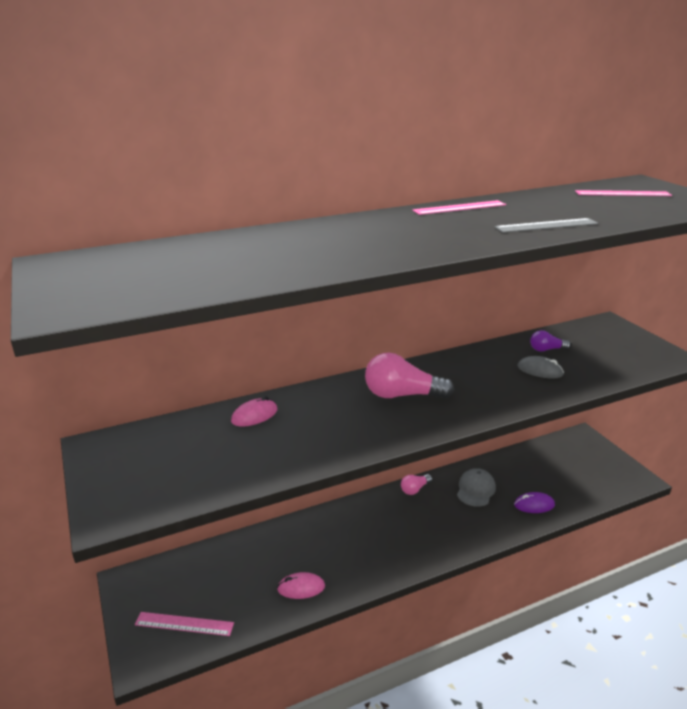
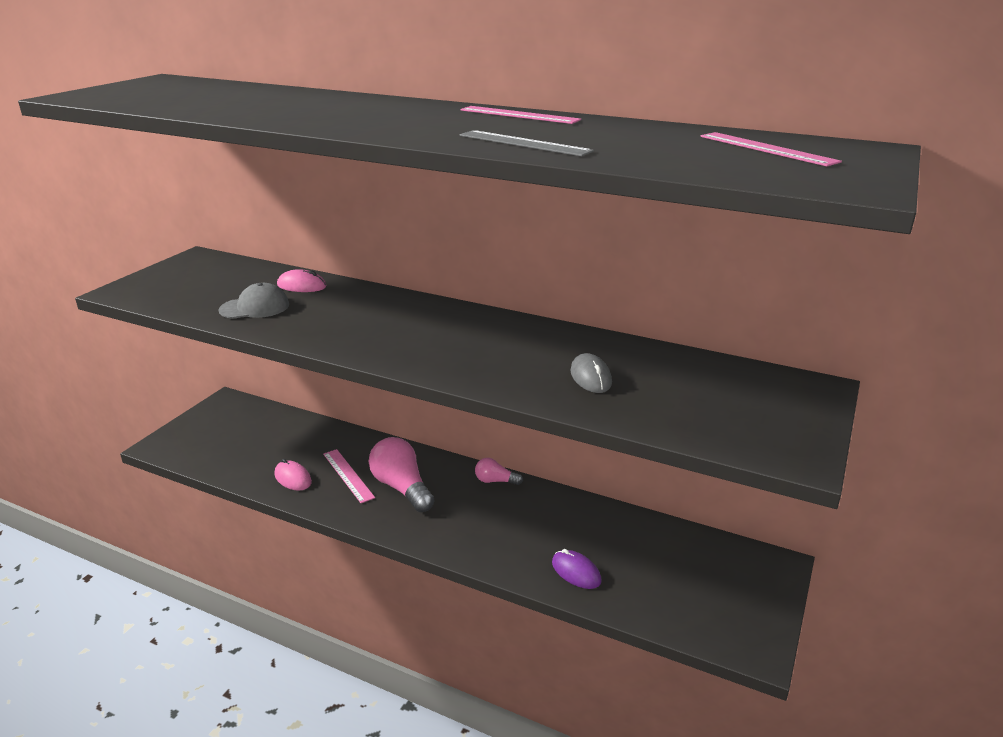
camera: 50 degrees right, 0 degrees up
pink ruler [135,612,234,636] -> pink ruler moved to [323,449,375,503]
pink light bulb [365,353,454,399] -> pink light bulb moved to [369,437,434,512]
grey cap [457,468,496,507] -> grey cap moved to [218,283,289,319]
purple light bulb [530,330,571,352] -> none

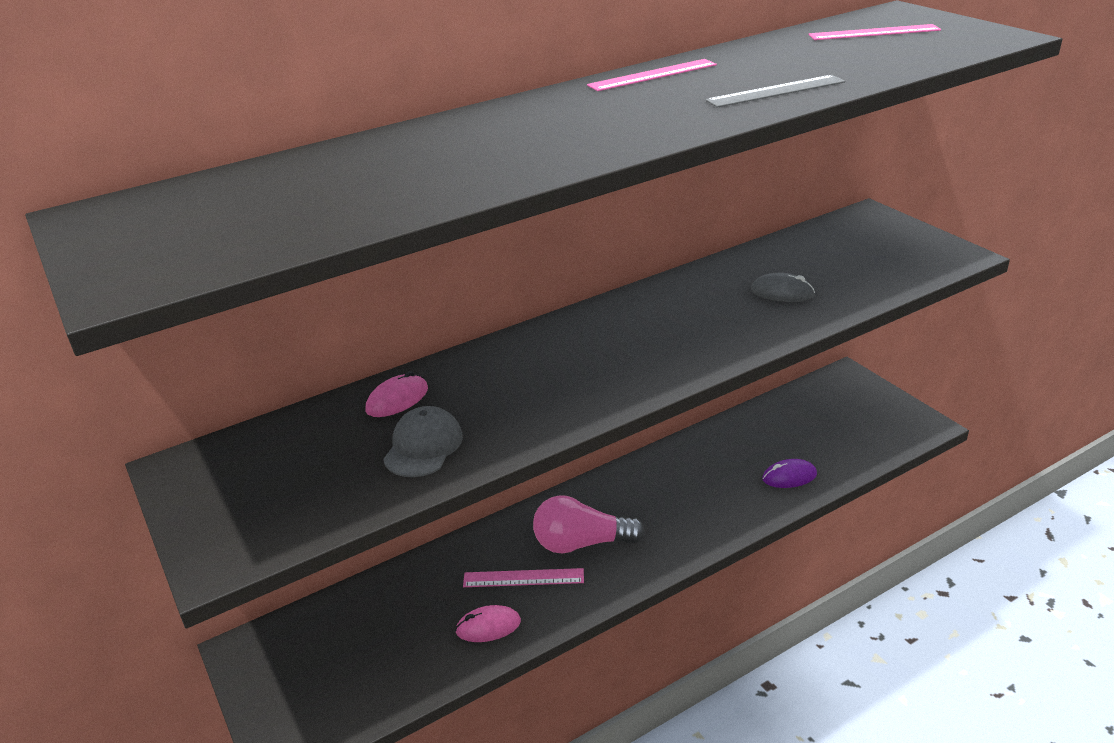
camera: 55 degrees left, 5 degrees up
pink light bulb [475,458,523,485] -> none

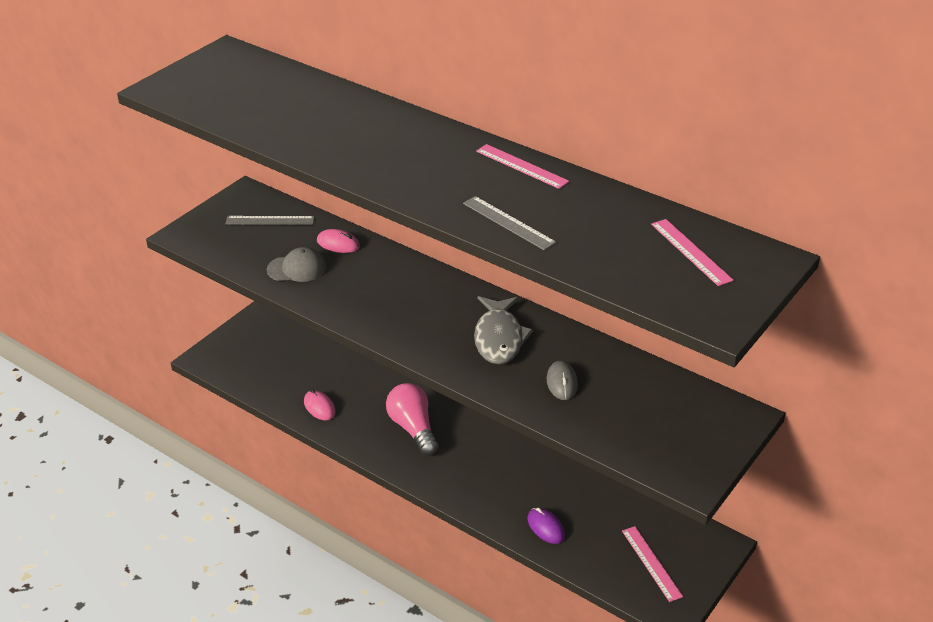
camera: 65 degrees right, 5 degrees up
pink ruler [463,568,584,587] -> pink ruler moved to [622,526,683,602]
none -> grey ruler [226,216,314,225]
none -> grey fish [474,296,533,364]

